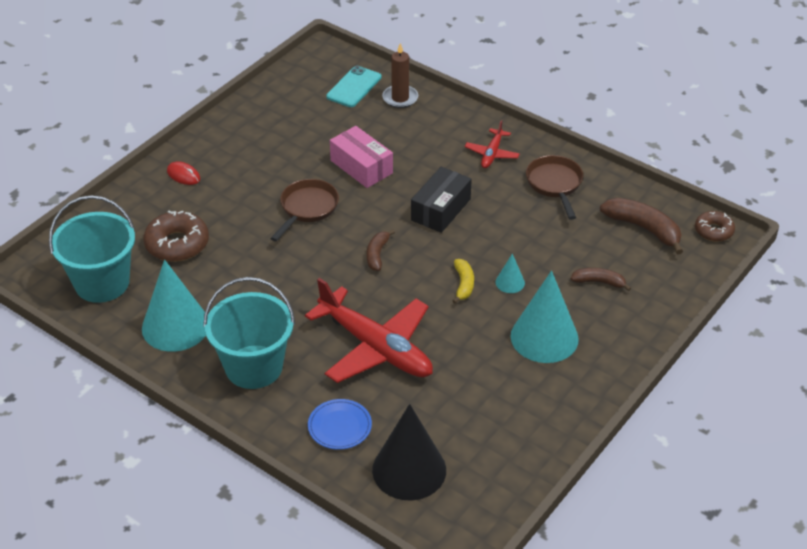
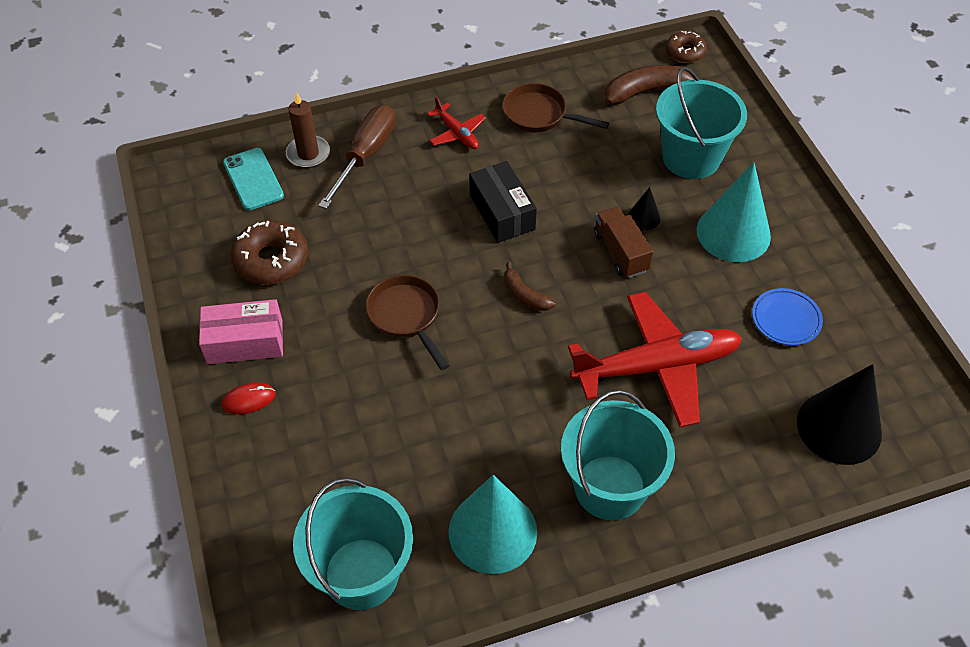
camera: 55 degrees left, 10 degrees up
brown donut [144,211,209,262] -> brown donut moved to [231,220,308,285]
blue plate [308,399,372,450] -> blue plate moved to [752,288,823,345]
pink box [330,126,393,188] -> pink box moved to [199,299,283,364]
yellow banana [453,259,474,304] -> brown truck [594,207,653,278]
turquoise cone [495,253,525,293] -> black cone [628,187,661,230]
brown banana [571,268,631,291] -> turquoise bucket [656,67,747,179]
none -> brown screwdriver [318,105,396,209]

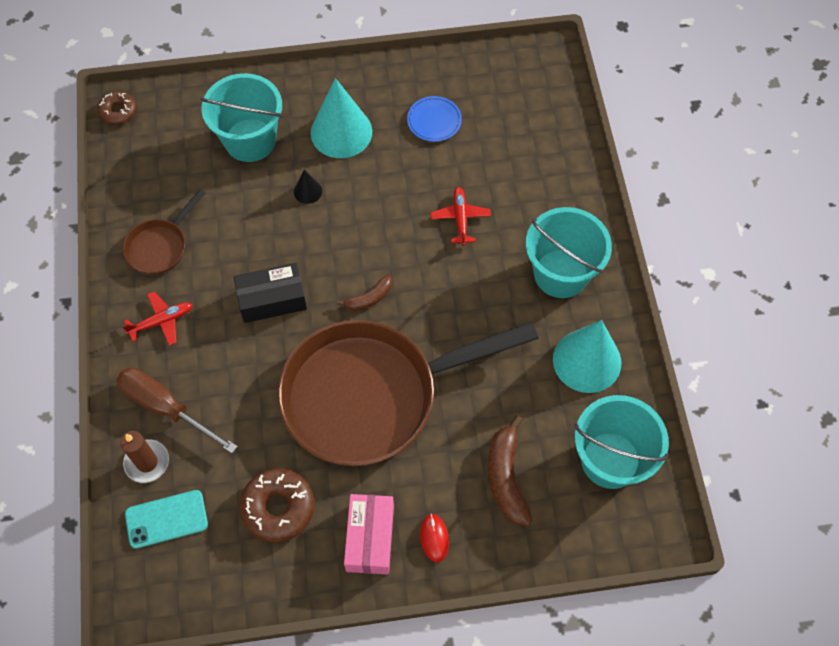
camera: 80 degrees left, 10 degrees up
brown pan [366,275,449,370] -> brown pan [278,320,539,466], size x2.32
red plane [568,292,742,427] -> red plane [431,187,491,246], size x0.47
brown truck [594,207,653,278] -> none
brown banana [605,65,700,105] -> brown banana moved to [488,415,532,526]
black cone [797,364,882,465] -> none

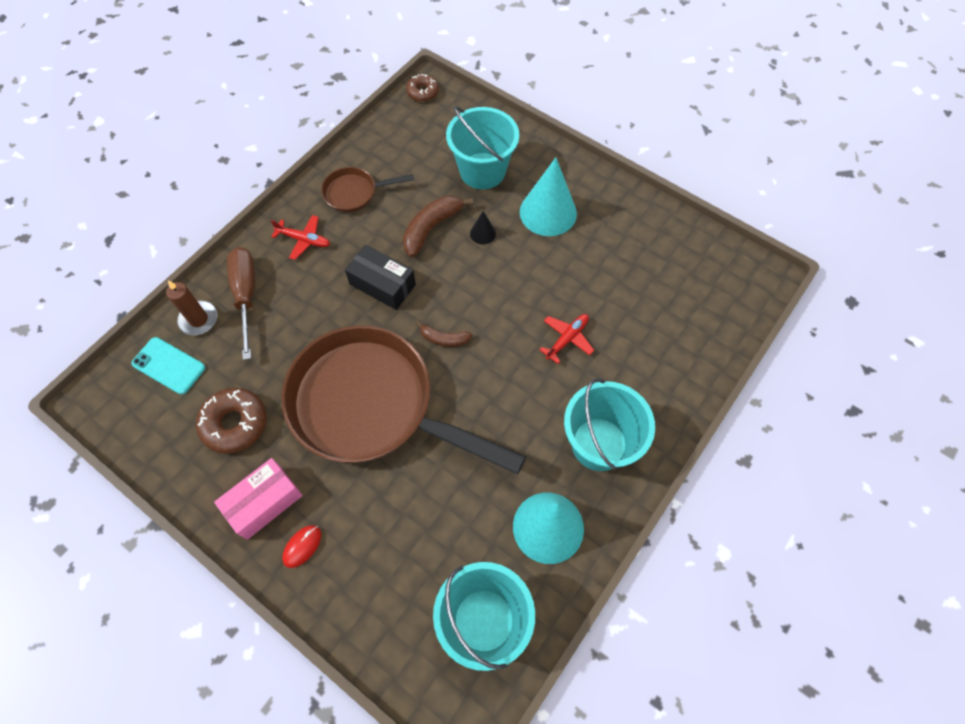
camera: 45 degrees right, 0 degrees up
blue plate [407,96,462,142] -> none
brown banana [488,415,532,526] -> brown banana moved to [403,196,474,257]

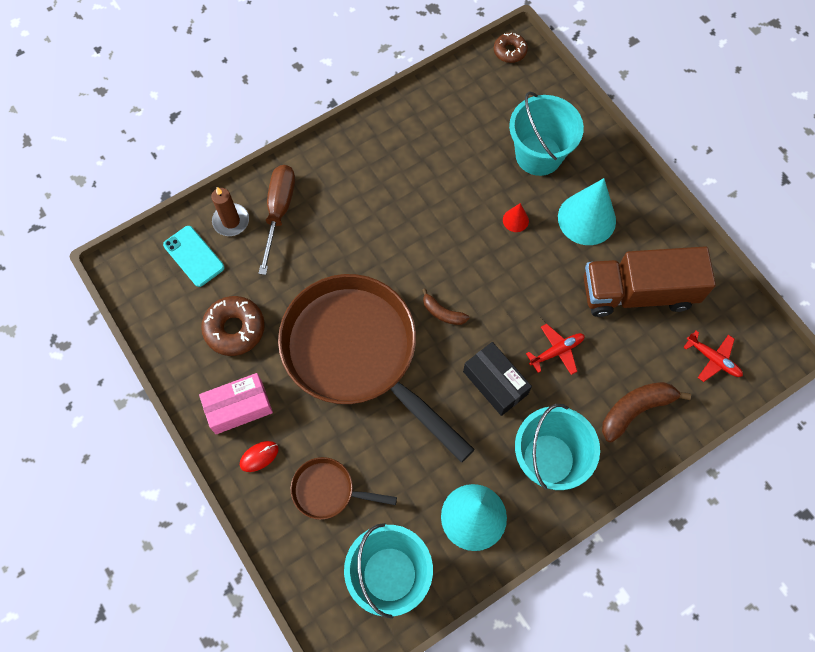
camera: 20 degrees right, 5 degrees up
red plane [271,215,330,260] -> red plane moved to [683,331,743,382]
brown pan [321,167,414,213] -> brown pan moved to [291,457,397,520]
black box [345,245,416,310] -> black box moved to [463,342,532,416]
brown banana [403,196,474,257] -> brown banana moved to [602,382,691,442]
black cone [470,211,496,245] -> red cone [503,203,529,232]
none -> brown truck [584,246,716,317]

